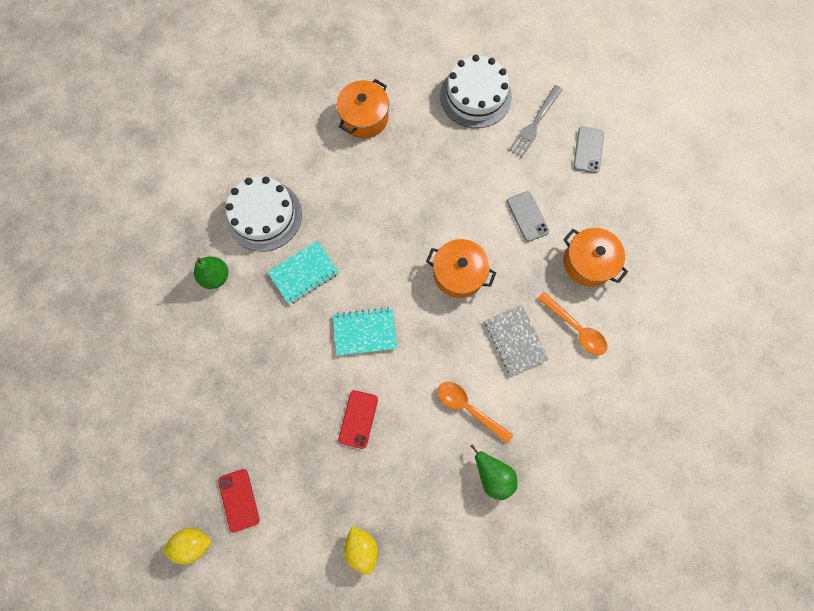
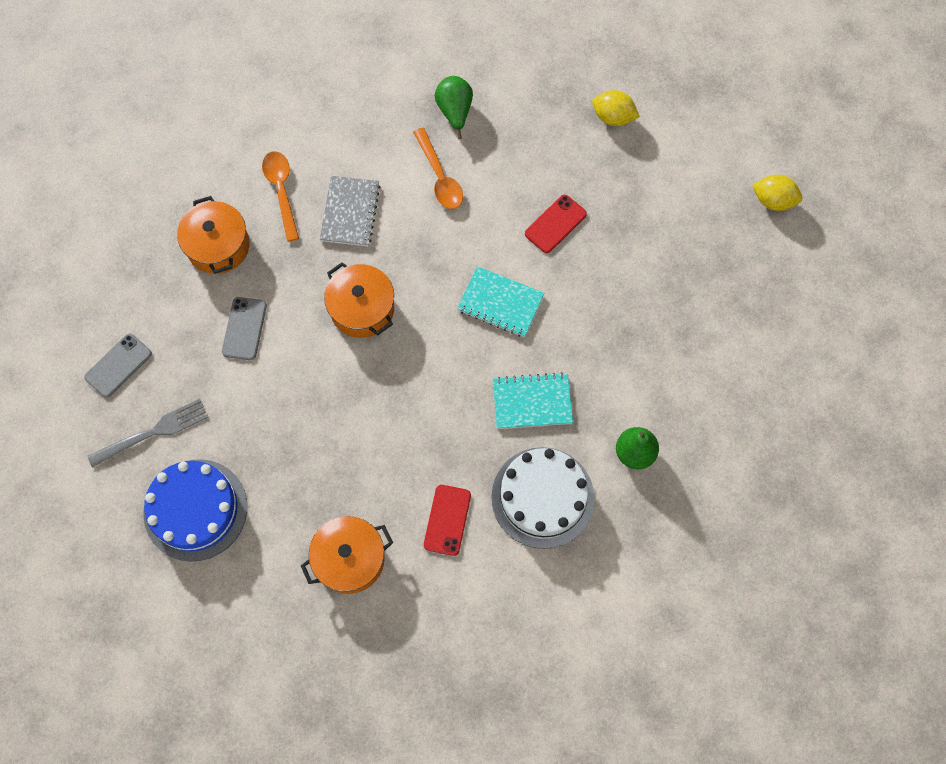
camera: 150 degrees left, 5 degrees down
red phone [218,469,260,533] -> red phone moved to [424,485,471,556]
yellow lemon [344,526,378,575] -> yellow lemon turned 75 degrees counterclockwise [592,90,640,126]
white cake [440,55,512,128] -> blue cake [143,459,247,562]

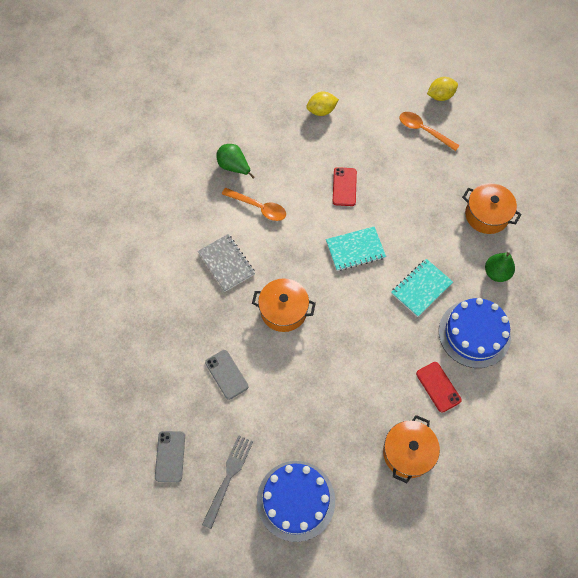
camera: 40 degrees left, 5 degrees down
orange pot [177,196,250,274] -> orange pot moved to [462,183,522,234]
orange spoon [262,151,299,242] -> orange spoon moved to [399,112,460,151]
white cake [491,447,595,549] -> blue cake [439,298,511,368]

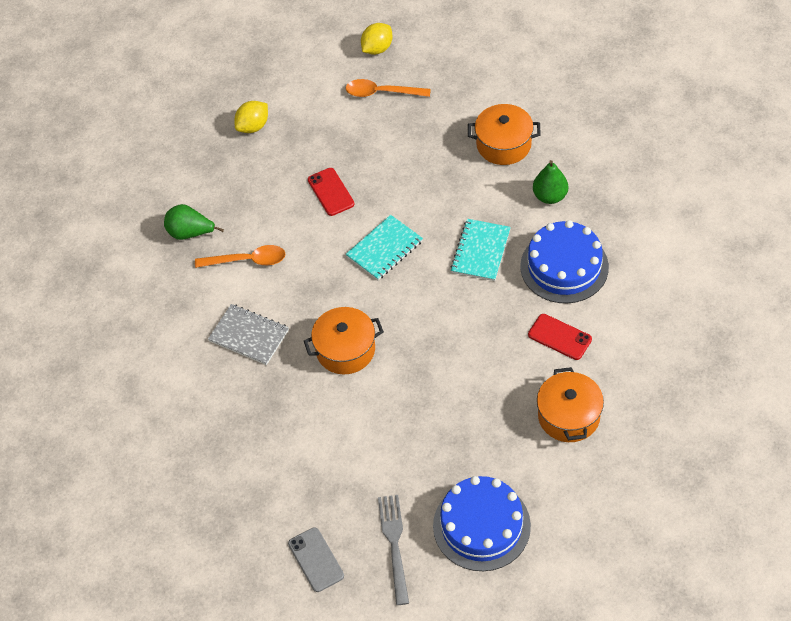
camera: 25 degrees left, 10 degrees down
grey phone [205,350,249,400] -> none

